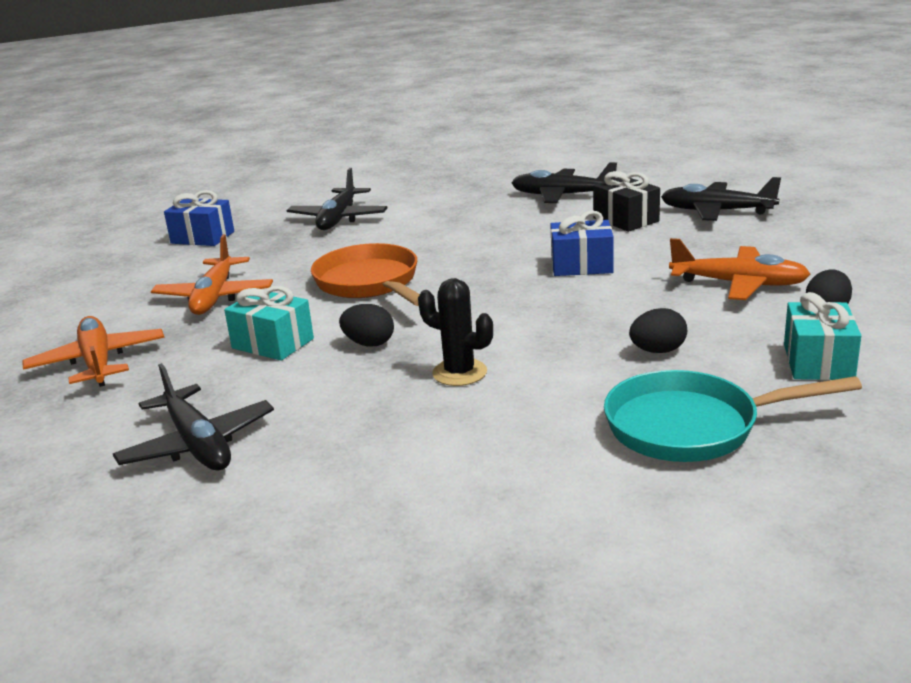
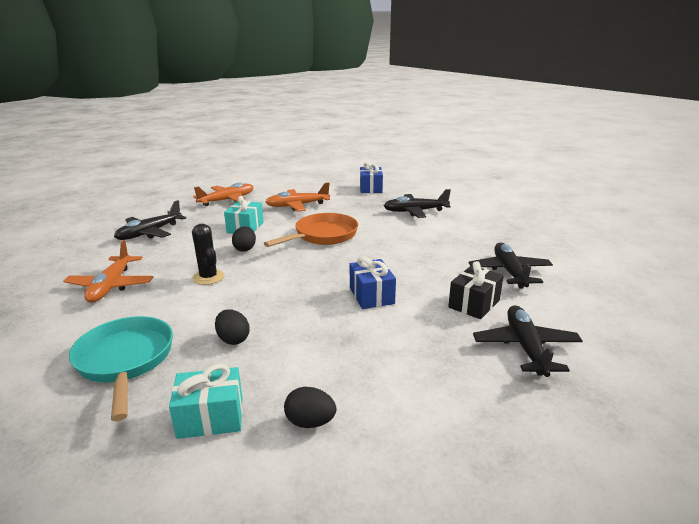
camera: 70 degrees right, 0 degrees up
black cactus [418,278,493,386] -> black cactus turned 45 degrees counterclockwise [192,223,225,285]
orange plane [669,238,810,300] -> orange plane moved to [63,240,153,303]

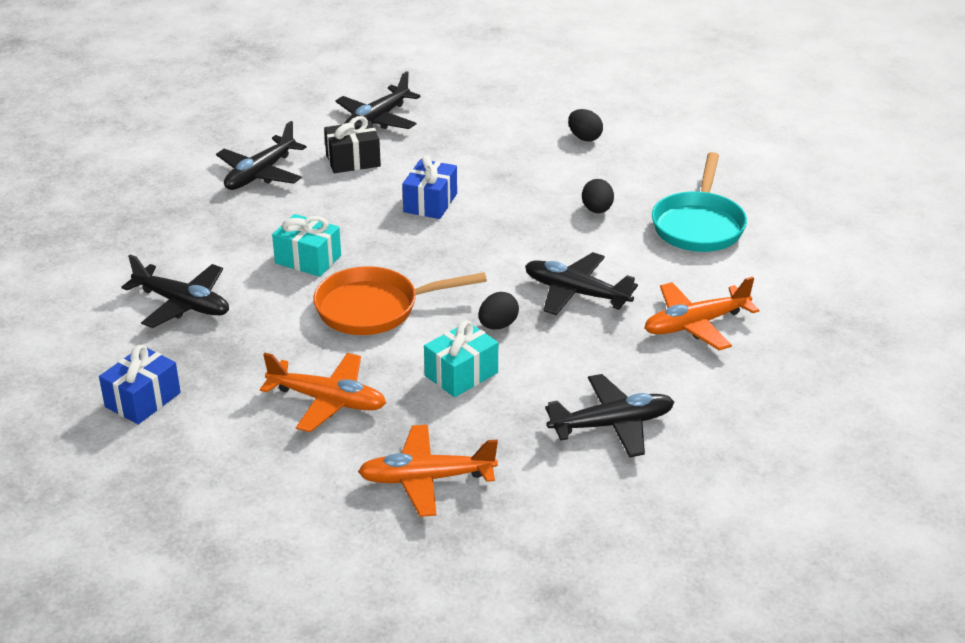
camera: 145 degrees left, 10 degrees up
orange plane [63,240,153,303] -> orange plane turned 150 degrees counterclockwise [645,276,759,350]
turquoise gift [169,364,243,439] -> turquoise gift moved to [272,214,341,277]
black cactus [192,223,225,285] -> black plane [525,252,638,315]

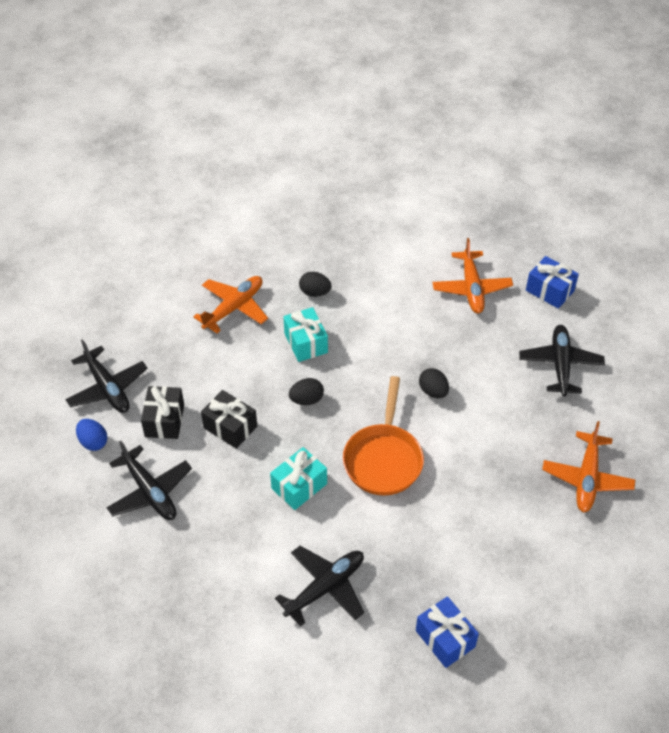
camera: 70 degrees left, 15 degrees up
orange plane [260,353,386,432] -> orange plane moved to [193,276,268,333]
blue gift [402,155,457,219] -> blue gift moved to [526,256,579,309]
turquoise gift [424,320,498,397] -> turquoise gift moved to [283,307,328,362]
black plane [525,252,638,315] -> none
black egg [568,109,603,141] -> black egg moved to [289,378,324,405]
turquoise pan [652,152,747,252] -> none
none -> blue egg [76,419,108,451]
none -> black gift [201,390,257,449]

